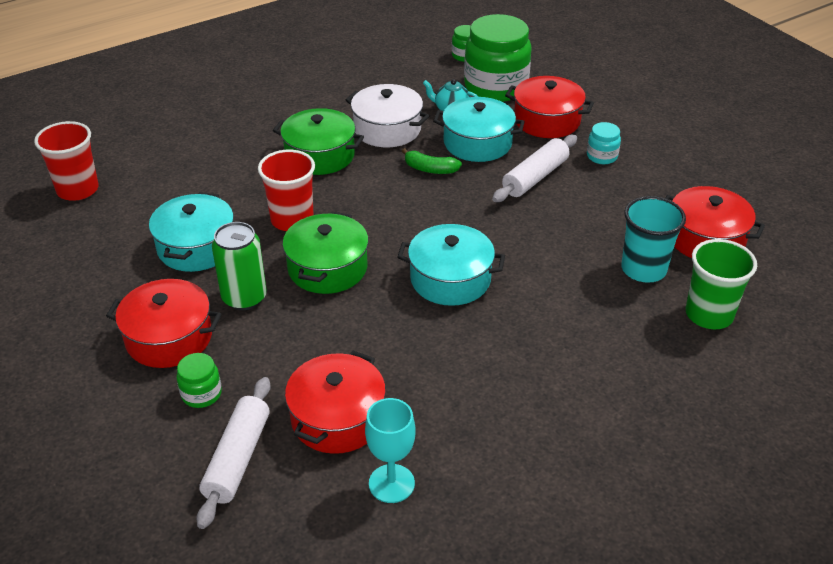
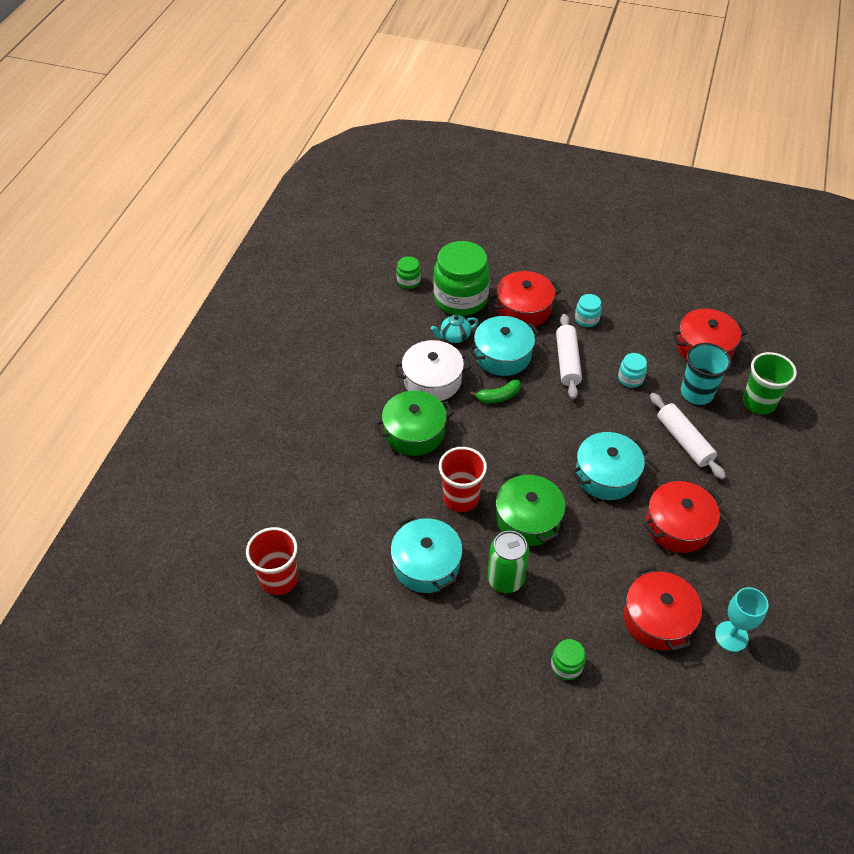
camera: 40 degrees left, 10 degrees up
red pot [106,279,222,368] -> red pot moved to [644,481,722,553]
white rolling pin [196,377,271,529] -> white rolling pin moved to [650,393,726,480]
none -> turquoise jar [618,353,647,388]

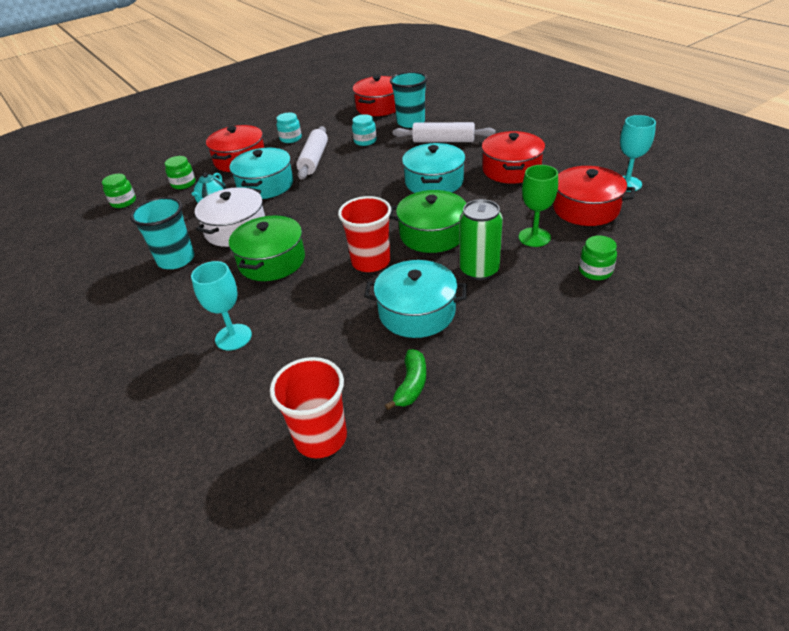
camera: 50 degrees left, 10 degrees down
green jar [433,241,490,316] -> green jar [165,156,196,189], size x0.45
green banana [470,379,521,404] -> green banana moved to [385,349,426,410]
white rolling pin [556,314,582,399] -> white rolling pin turned 60 degrees clockwise [296,126,328,180]
green cup [743,352,797,414] -> none
none -> turquoise cup [130,197,194,269]
none -> turquoise goblet [191,261,252,351]
none -> green goblet [518,165,558,247]

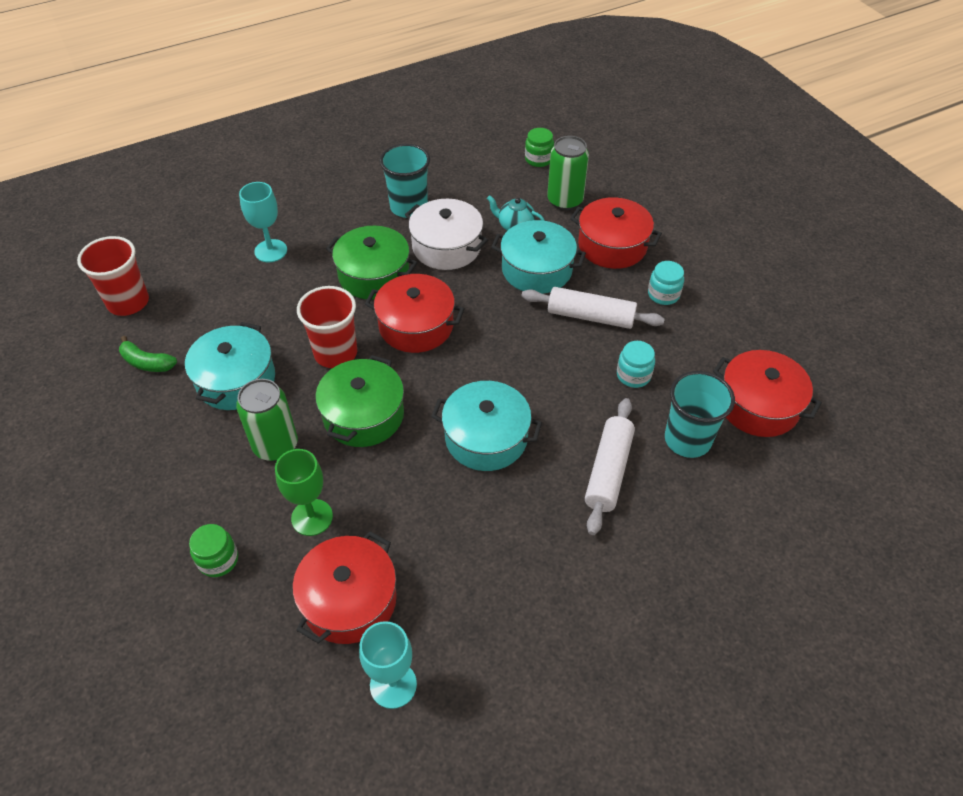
camera: 95 degrees right, 10 degrees up
green jar [165,156,196,189] -> green can [547,136,589,210]
red pot [481,131,545,184] -> red pot moved to [365,274,464,353]

